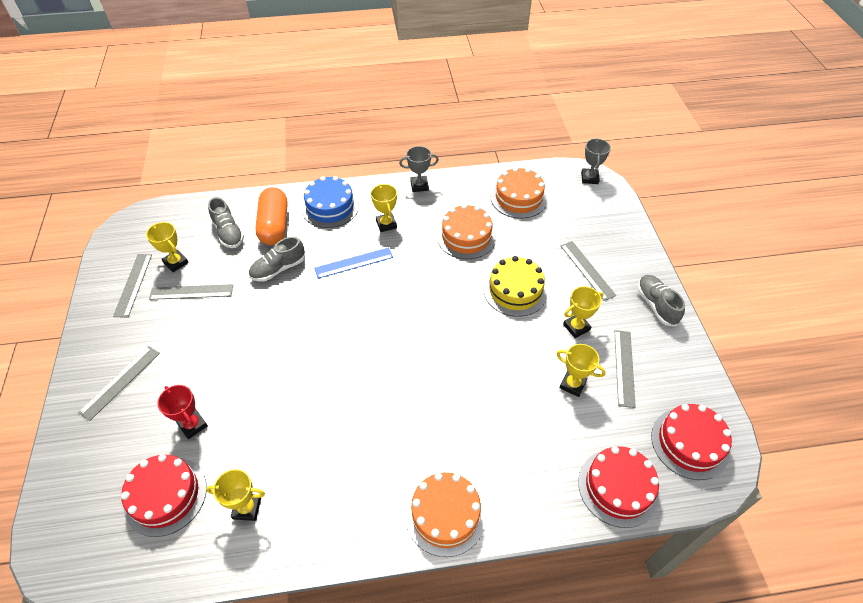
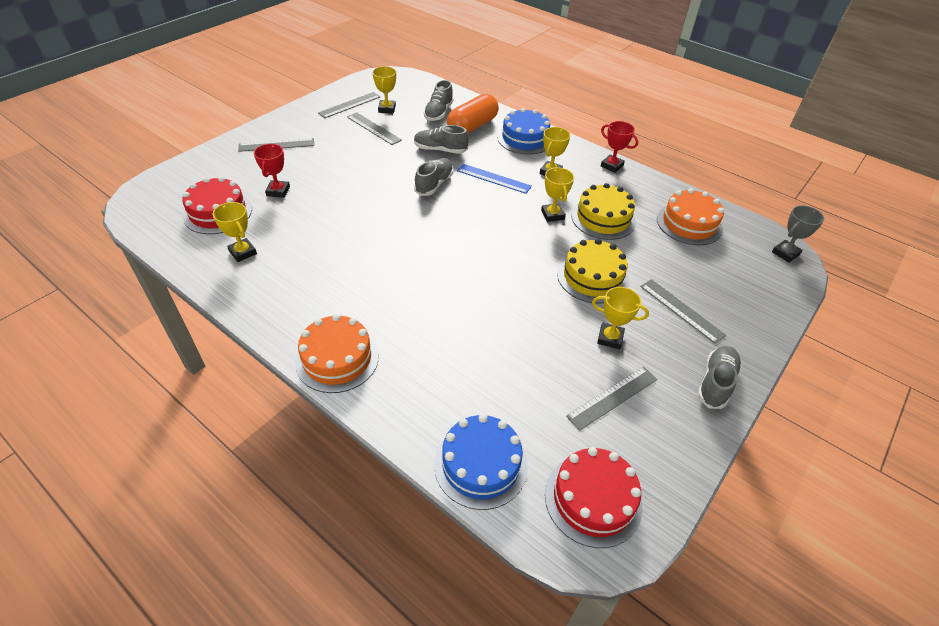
camera: 45 degrees right, 5 degrees down
grey trophy [399,146,439,192] -> red trophy [601,121,638,173]
orange cake [437,204,496,259] -> yellow cake [571,183,636,240]
yellow trophy [556,344,605,397] -> yellow trophy moved to [541,167,574,222]
grey ruler [561,241,616,301] -> grey ruler turned 60 degrees counterclockwise [640,279,726,344]
red cake [578,446,659,528] -> blue cake [434,414,528,510]
none -> grey shoe [414,158,453,196]

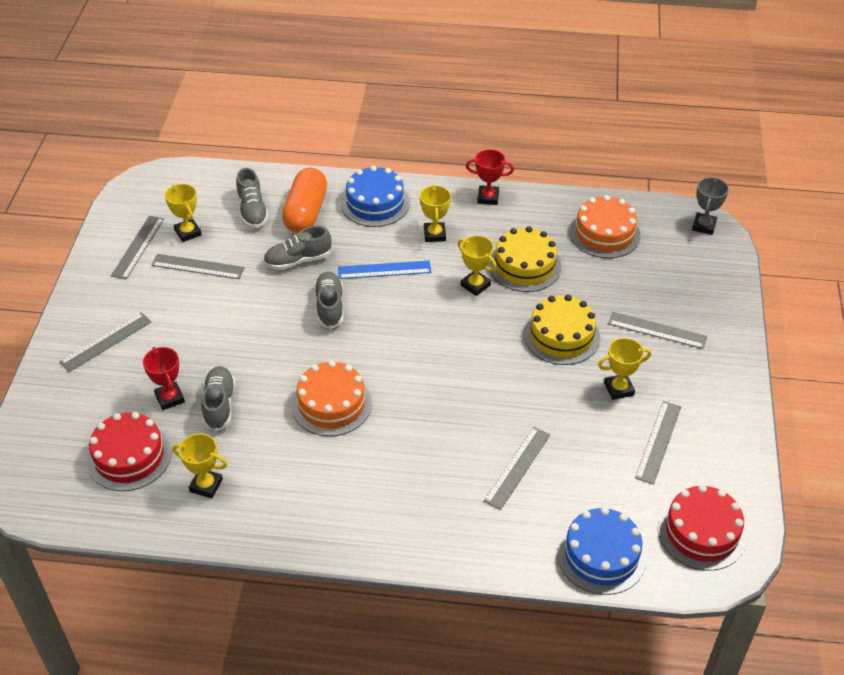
camera: 30 degrees left, 0 degrees up
orange cake [295,314,379,393] -> orange cake moved to [291,360,372,436]
grey shoe [697,346,742,409] -> grey shoe moved to [201,366,235,431]
none -> grey ruler [484,427,550,510]

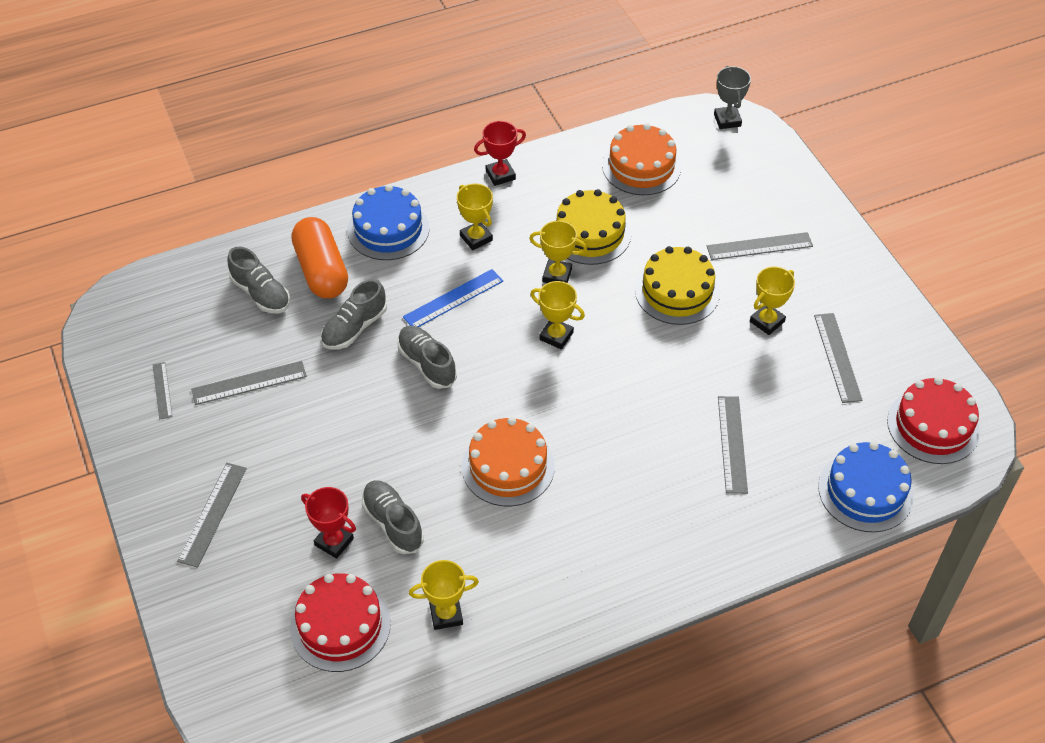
camera: 30 degrees left, 5 degrees up
grey ruler [111,216,164,280] -> grey ruler [153,362,173,420], size x0.62
yellow trophy [165,184,202,242] -> yellow trophy moved to [531,281,585,349]

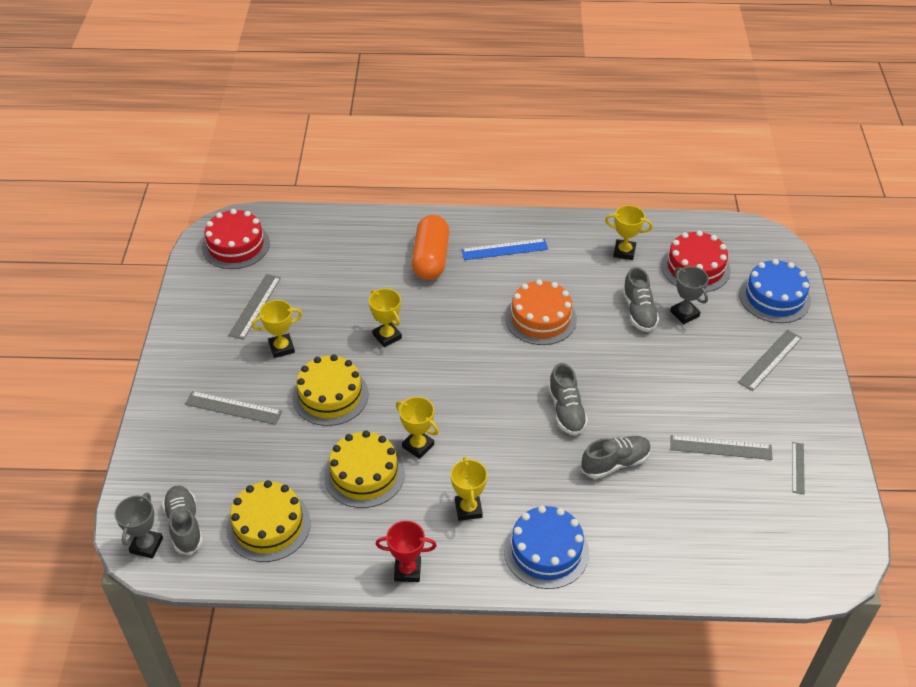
camera: 155 degrees left, 5 degrees down
grey shoe [227,247,290,313] -> grey shoe moved to [162,485,203,555]
orange capsule [291,217,348,299] -> orange capsule moved to [412,215,449,280]
red trophy [301,487,356,559] -> grey trophy [670,266,709,324]
blue ruler [403,269,503,327] -> blue ruler moved to [461,238,548,260]
yellow trophy [531,281,585,349] -> yellow trophy moved to [369,288,402,347]
orange cake [602,123,681,195] -> yellow cake [226,480,311,562]
grey ruler [718,396,748,494] -> none
blue cake [818,441,914,532] -> blue cake moved to [739,259,811,323]

